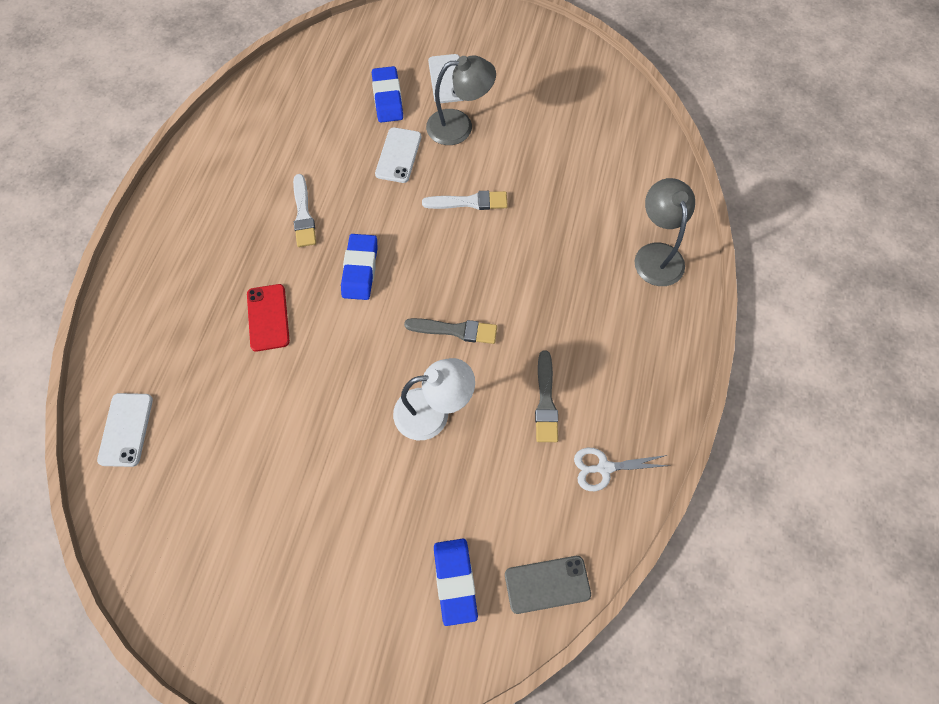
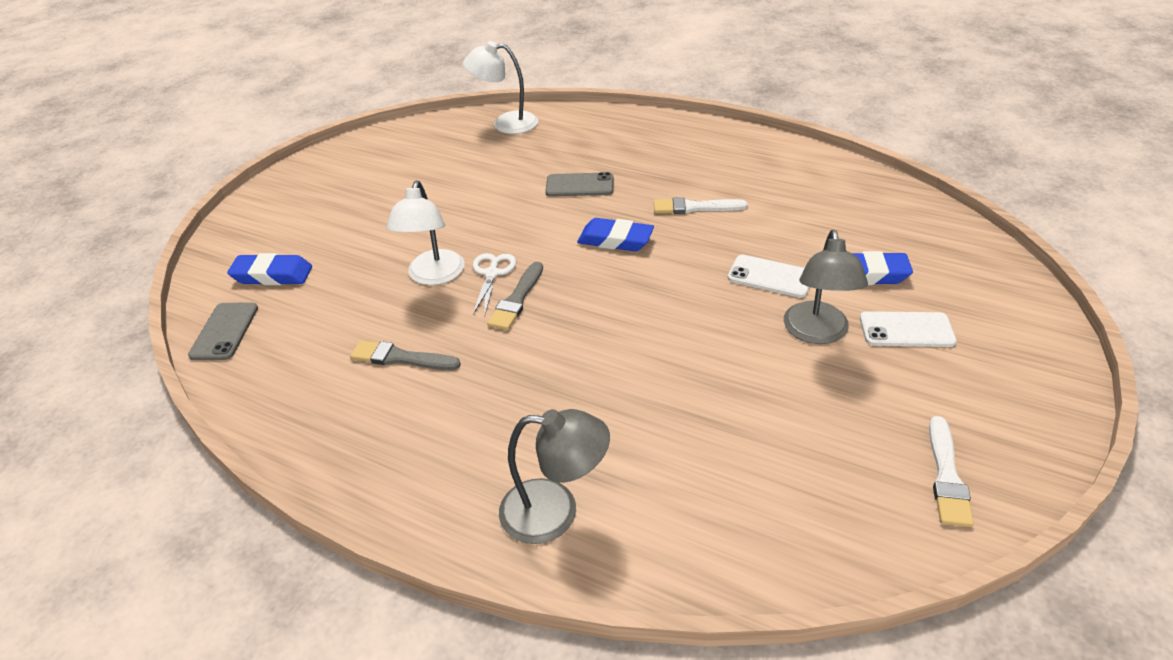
camera: 105 degrees right, 25 degrees down
white phone [97,393,153,467] -> white lamp [463,41,538,134]
red phone [247,284,290,352] -> grey phone [545,172,613,197]
white brush [422,191,508,210] -> white brush moved to [929,416,974,527]
white scissors [574,448,670,491] -> white scissors moved to [473,253,516,314]

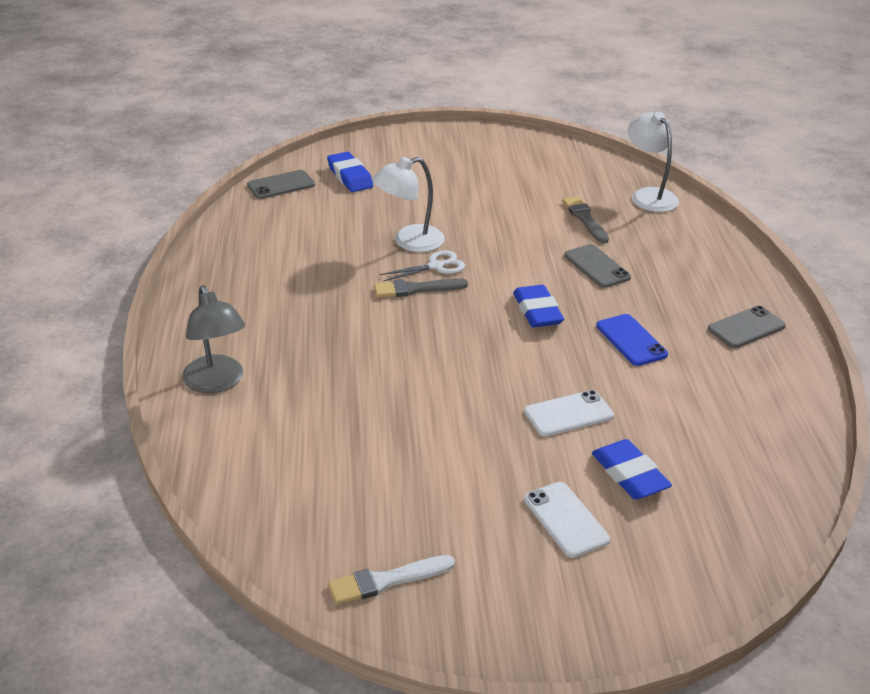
camera: 55 degrees right, 5 degrees down
grey brush [350,340,461,370] -> grey brush moved to [562,196,609,243]
white brush [654,197,748,214] -> blue phone [596,314,668,366]
white phone [728,255,809,298] -> white phone turned 75 degrees clockwise [524,390,614,437]
grey lamp [784,230,868,344] -> none
none -> grey phone [708,306,786,348]

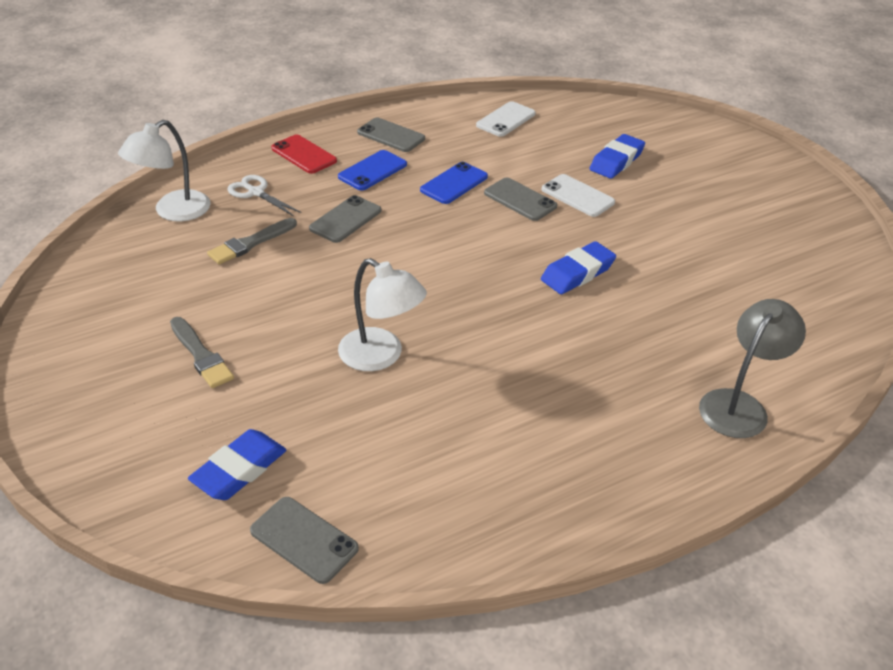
camera: 115 degrees left, 5 degrees up
white brush [328,555,455,605] -> none
grey brush [374,278,468,298] -> grey brush moved to [170,317,234,388]
white scissors [379,250,465,281] -> white scissors moved to [227,175,301,216]
blue eraser [513,285,564,327] -> blue eraser moved to [541,241,616,294]
white phone [524,482,610,558] -> white phone moved to [476,101,536,137]
none -> red phone [271,134,337,174]
none -> blue phone [338,150,407,190]
none -> grey phone [484,178,557,221]

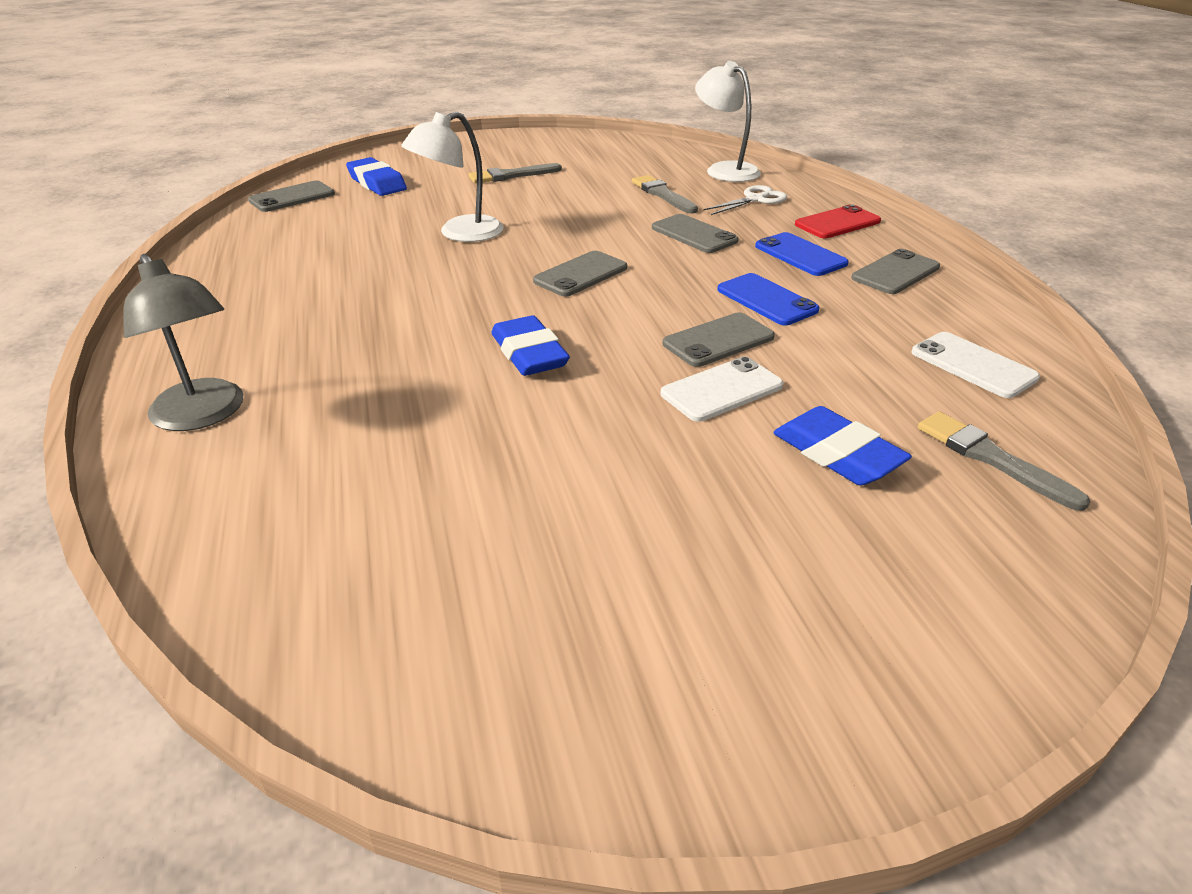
camera: 105 degrees right, 5 degrees down
none -> grey phone [533,251,627,297]
none -> grey brush [918,411,1090,511]

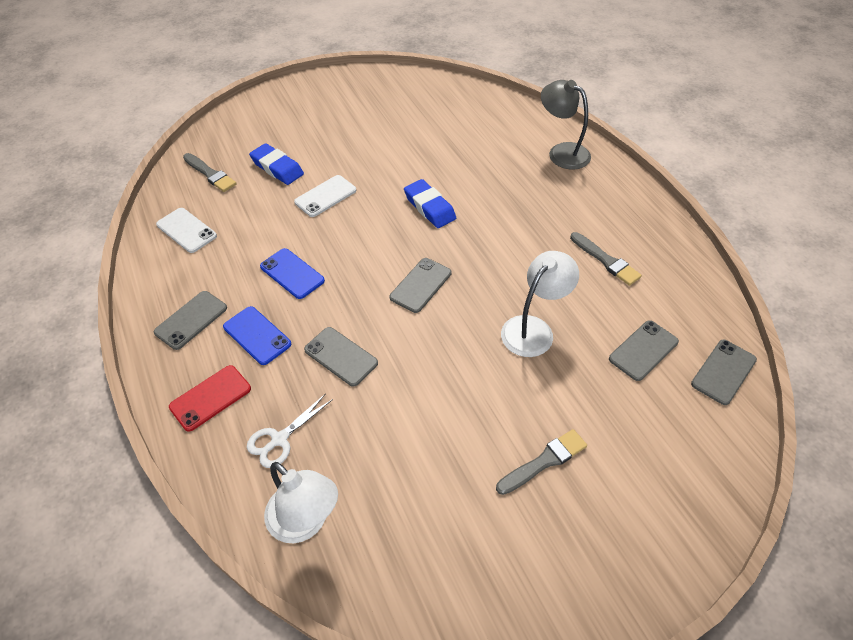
camera: 170 degrees right, 15 degrees up
blue eraser [346,157,407,196] -> none
grey brush [632,175,698,214] -> grey brush moved to [570,232,642,286]
grey phone [663,312,775,367] -> grey phone moved to [609,320,679,381]

